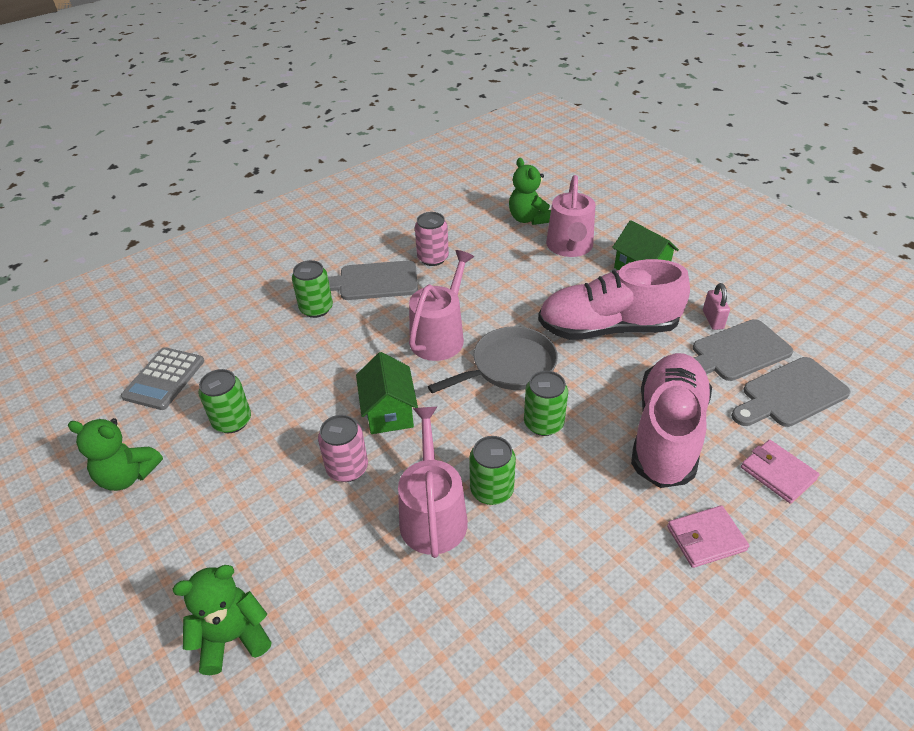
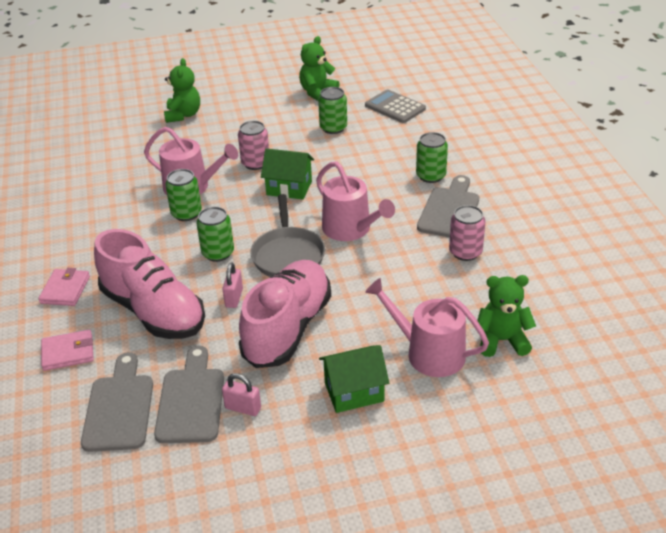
camera: 115 degrees right, 5 degrees down
none -> pink padlock [222,262,243,308]

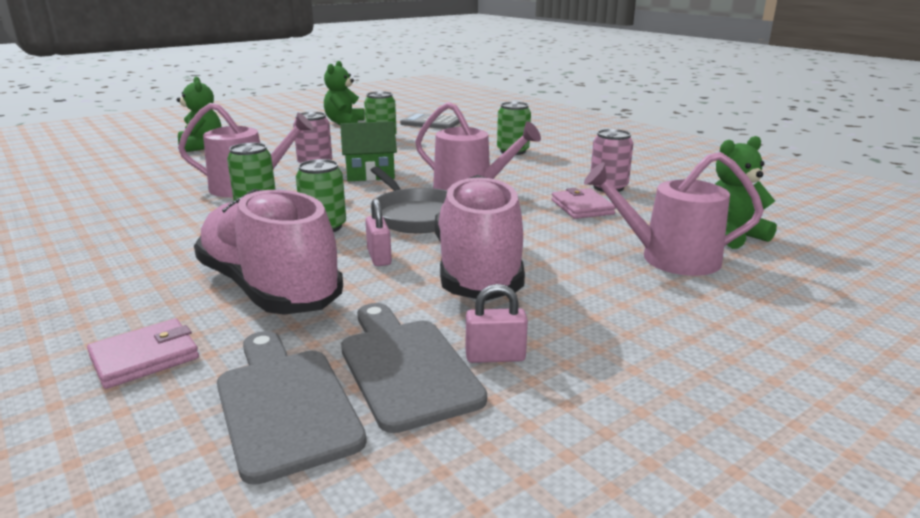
camera: 25 degrees left, 15 degrees down
pink wallet [38,268,90,306] -> pink wallet moved to [552,188,616,219]
pink shoe [94,229,205,339] -> pink shoe turned 150 degrees counterclockwise [194,189,343,315]
green house [319,345,389,413] -> none
grey cutting board [417,175,479,238] -> none

